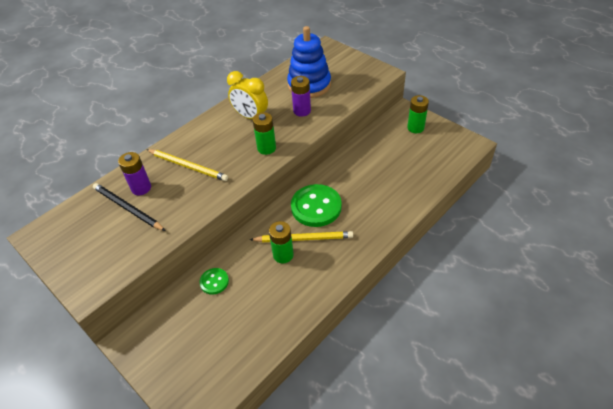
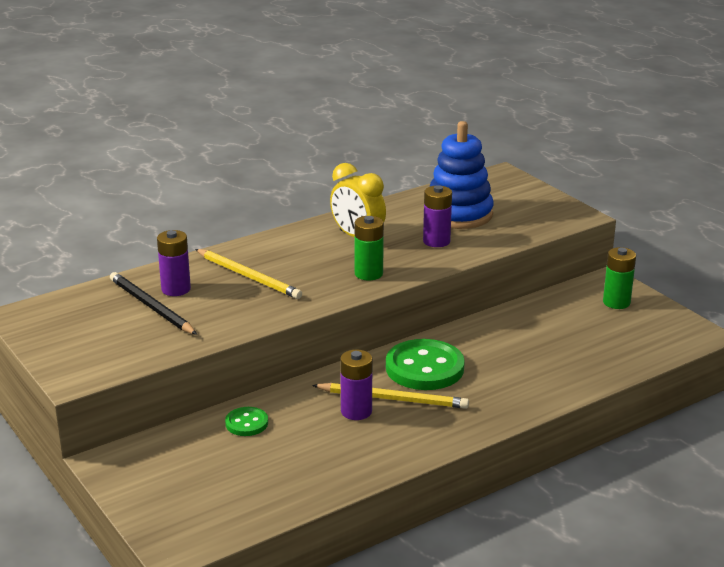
camera: 10 degrees right, 20 degrees down
green battery [269,221,294,263] -> purple battery [340,350,372,420]

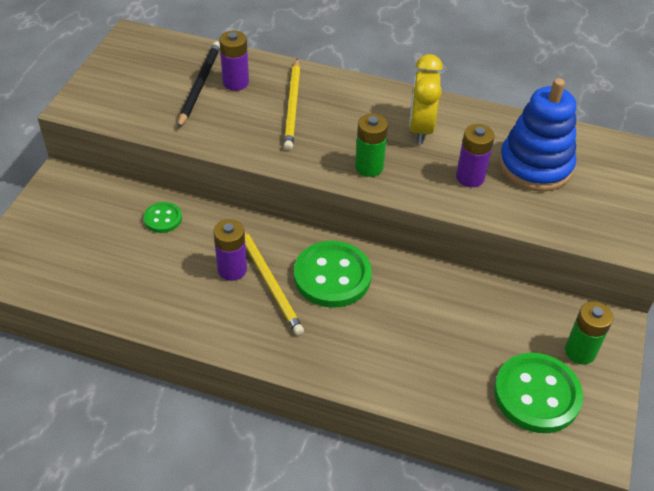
camera: 50 degrees right, 20 degrees up
none -> green button [494,353,583,433]

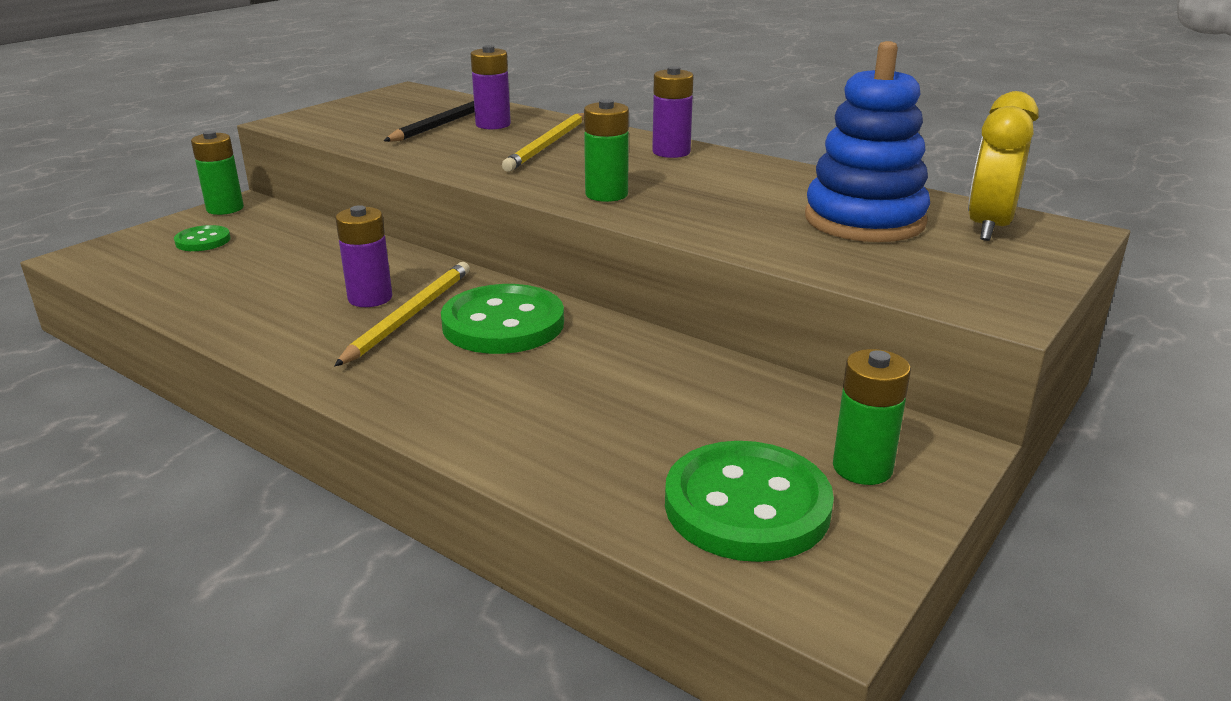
camera: 20 degrees right, 20 degrees down
green button [144,202,182,233] -> green button moved to [174,225,231,251]
yellow pencil [244,230,304,335] -> yellow pencil turned 150 degrees counterclockwise [334,262,470,366]
yellow clock [409,54,443,144] -> yellow clock moved to [968,91,1038,241]
purple battery [456,124,495,187] -> purple battery moved to [652,66,694,158]
none -> green battery [191,131,244,215]

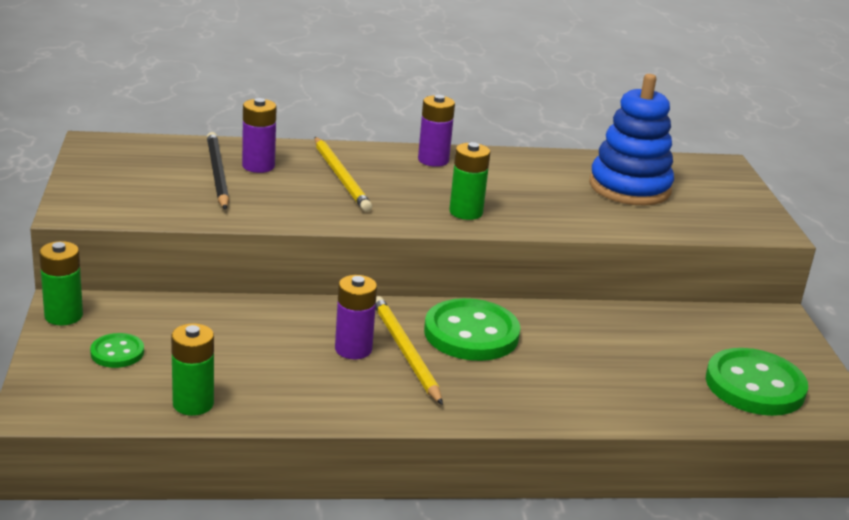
camera: 45 degrees left, 0 degrees up
green battery [833,349,911,485] -> green battery moved to [171,323,214,416]
yellow clock [968,91,1038,241] -> none

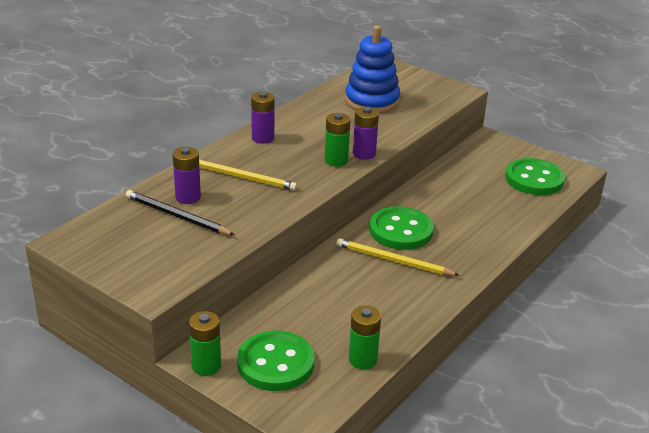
camera: 45 degrees left, 5 degrees up
green button [90,333,144,368] -> green button [237,331,314,391], size x1.96
purple battery [335,275,377,359] -> purple battery moved to [353,107,379,160]

